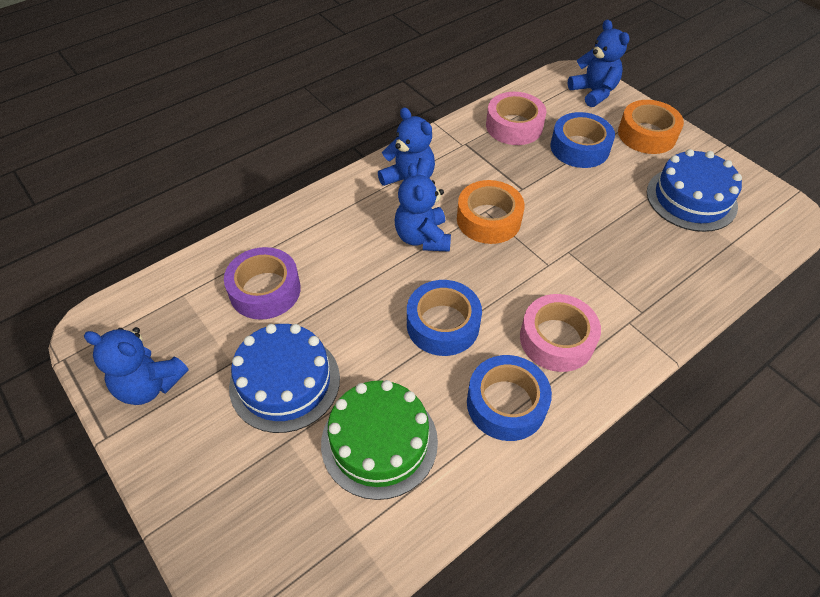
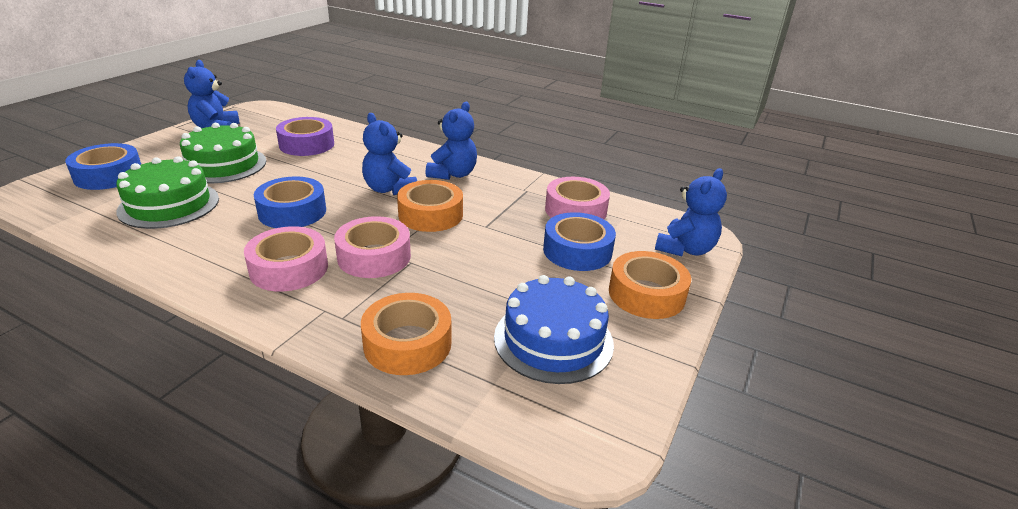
camera: 65 degrees right, 20 degrees down
blue cake [229,324,340,433] -> green cake [180,123,266,183]
blue teddy bear [395,163,451,252] -> blue teddy bear turned 90 degrees counterclockwise [362,113,417,195]
blue tape [467,355,552,441] -> blue tape moved to [65,143,141,190]
none -> pink tape [334,216,411,278]
none -> orange tape [361,293,452,375]

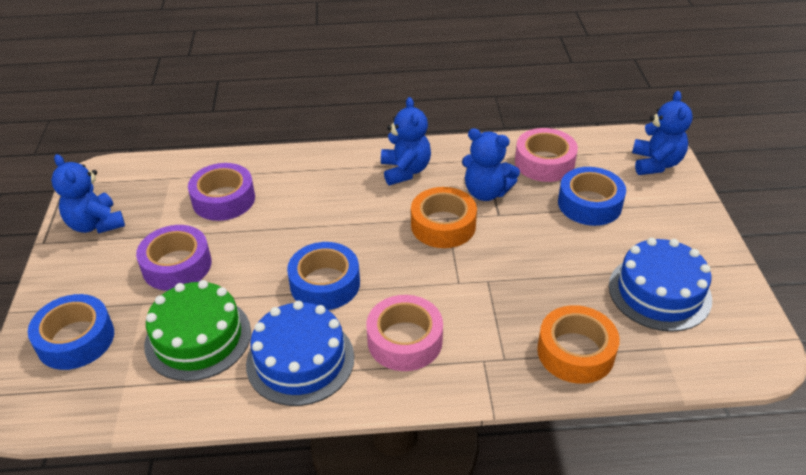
camera: 30 degrees left, 10 degrees up
green cake [180,123,266,183] -> purple tape [136,225,212,291]
pink tape [334,216,411,278] -> none
blue teddy bear [362,113,417,195] -> blue teddy bear moved to [462,128,520,201]
orange tape [609,251,691,319] -> none
none -> blue cake [246,301,354,406]

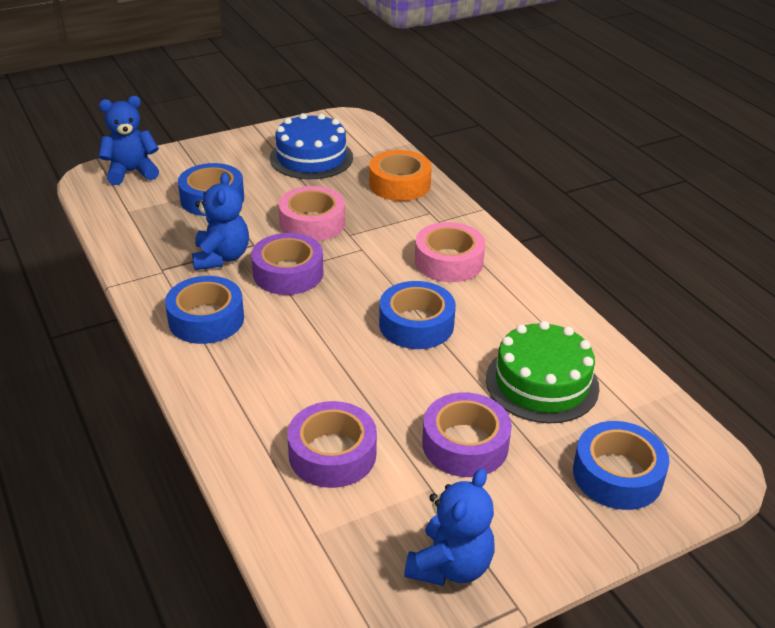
camera: 115 degrees left, 5 degrees down
blue cake [246,301,354,406] -> none
blue teddy bear [381,97,431,185] -> blue tape [165,276,244,344]
orange tape [411,187,477,248] -> purple tape [251,233,323,295]
pink tape [515,128,578,182] -> pink tape moved to [278,186,345,241]

